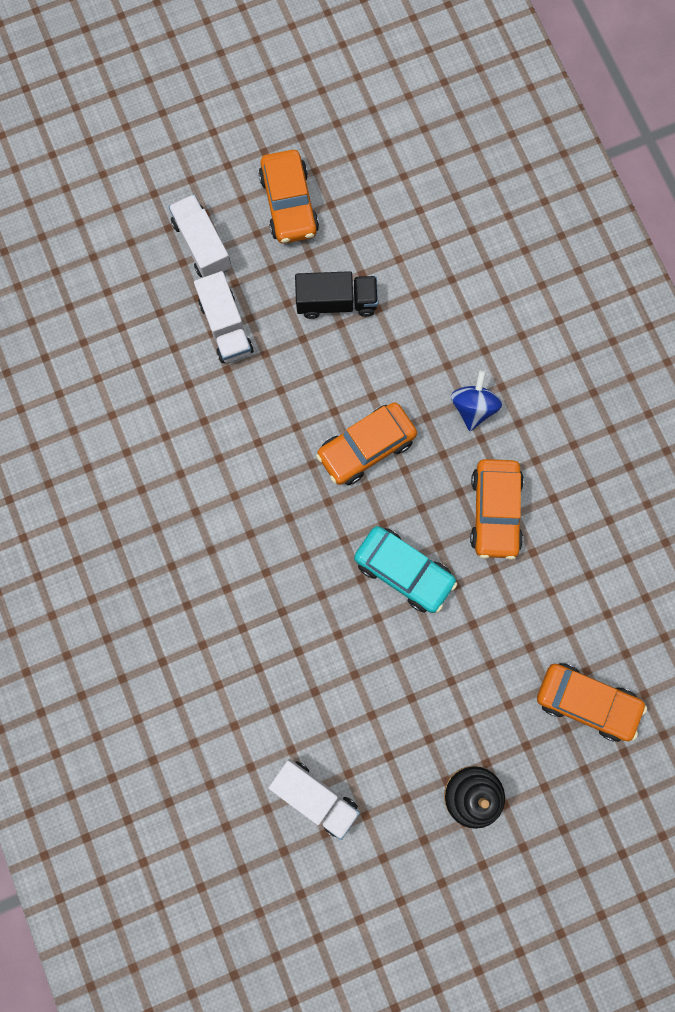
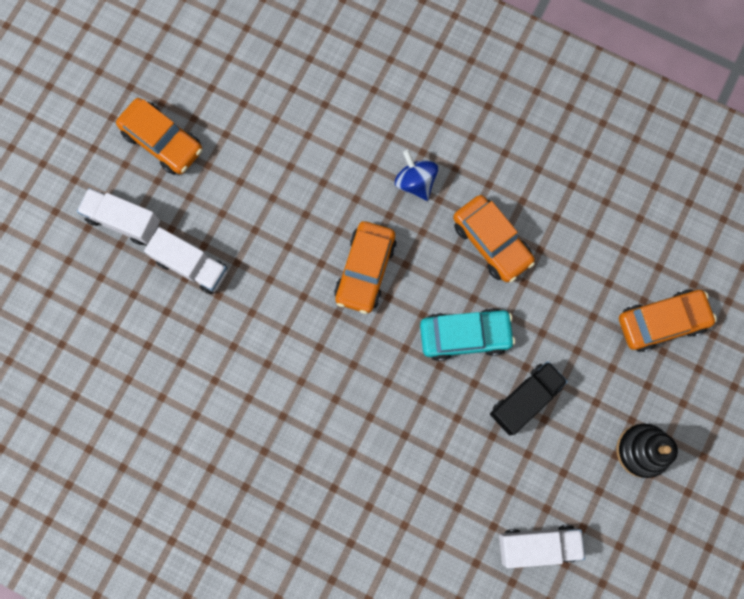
camera: 40 degrees left, 0 degrees up
black truck [295,271,378,319] -> black truck moved to [490,361,568,435]

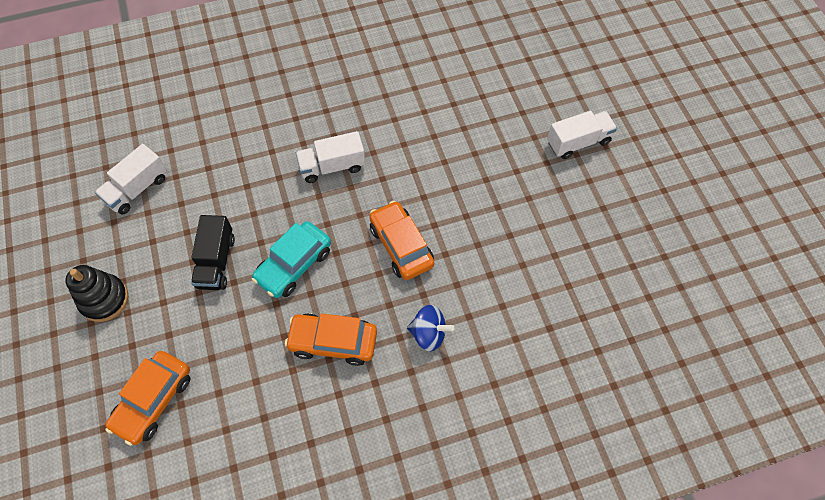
camera: 135 degrees right, 15 degrees down
orange car [116,98,202,175] -> none
white truck [144,227,228,294] -> white truck moved to [296,131,365,183]

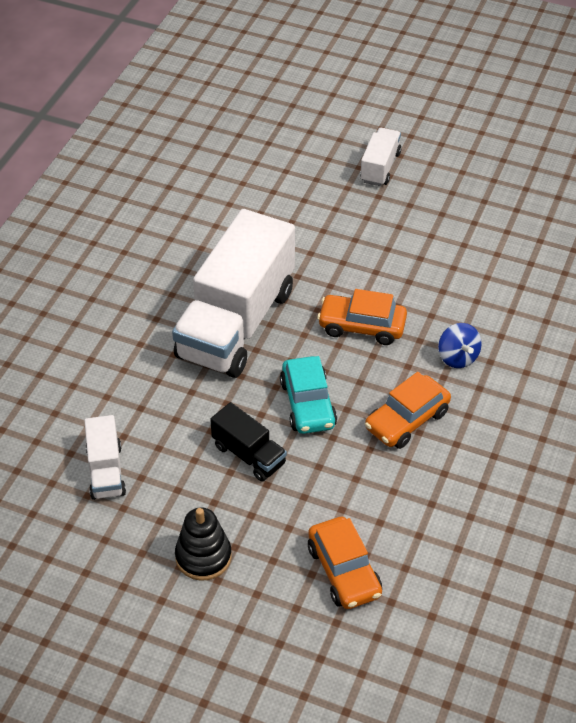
camera: 50 degrees left, 15 degrees down
white truck [296,131,365,183] -> white truck [172,209,295,378], size x2.19
blue spinning top [407,305,454,351] -> blue spinning top turned 105 degrees clockwise [438,323,482,368]

